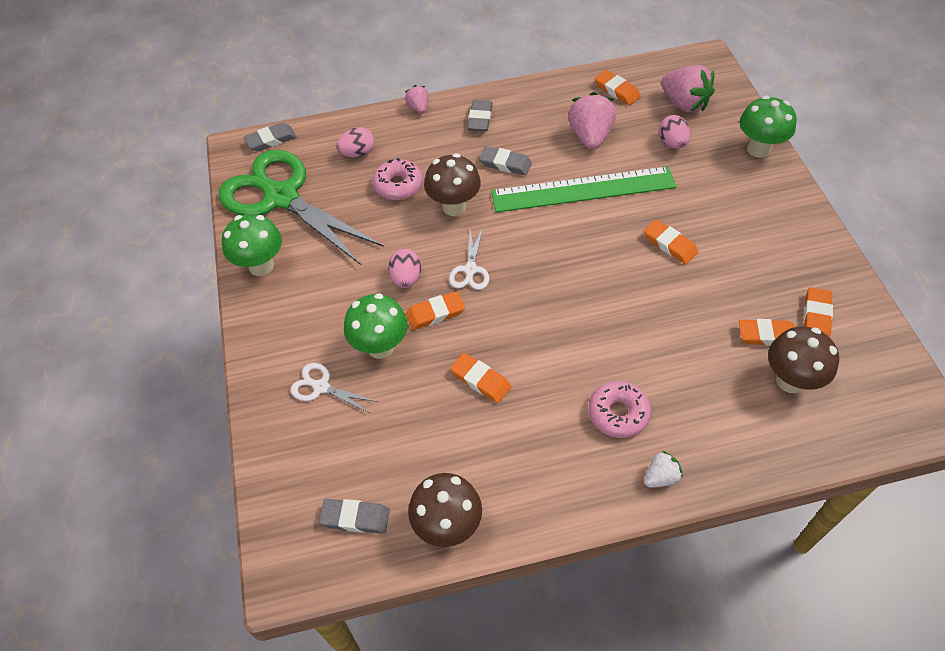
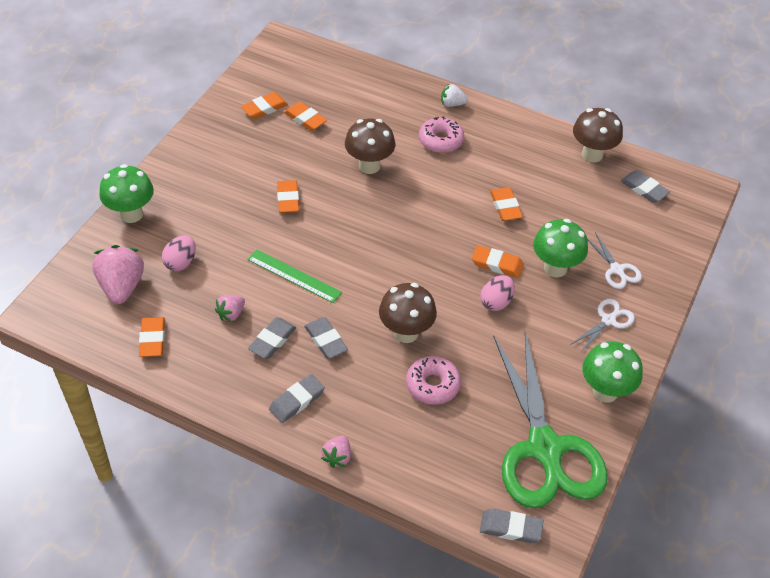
camera: 145 degrees left, 5 degrees down
pink egg [337,127,375,158] -> none
white scissors [449,227,490,290] -> white scissors moved to [570,299,635,353]
green ruler [491,166,677,213] -> green ruler [248,249,342,303], size x0.57
pink strawberry [568,92,616,150] -> pink strawberry [215,295,245,322], size x0.54
brown mushroom [768,327,839,393] -> brown mushroom moved to [345,119,395,174]
none -> grey eraser [248,318,296,359]

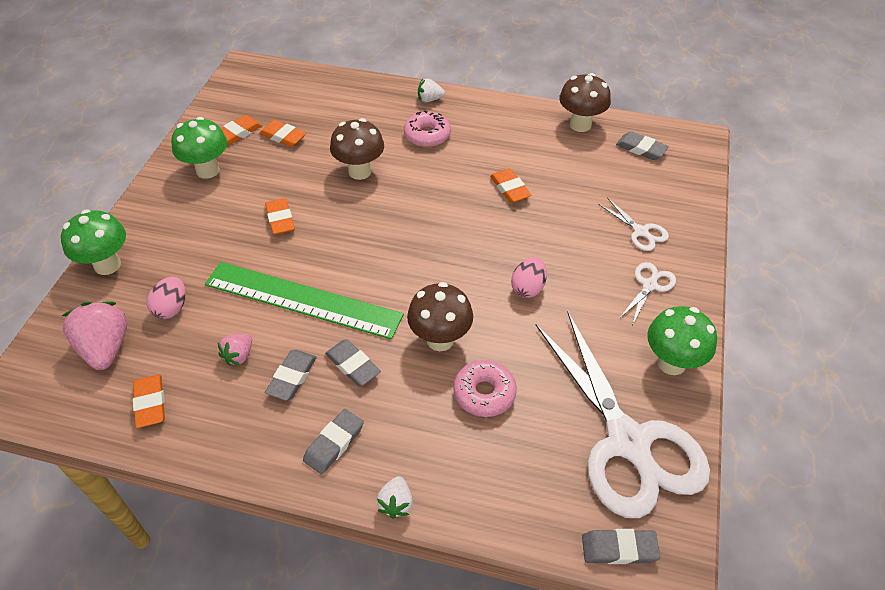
camera: 10 degrees left, 0 degrees up
green ruler [248,249,342,303] -> green ruler [205,262,404,339], size x1.77
pink strawberry [321,436,351,468] -> white strawberry [377,476,413,519]
orange eraser [472,245,524,278] -> none
green scissors [493,331,608,508] -> white scissors [536,312,710,518]
green mushroom [533,219,588,277] -> green mushroom moved to [171,117,227,179]

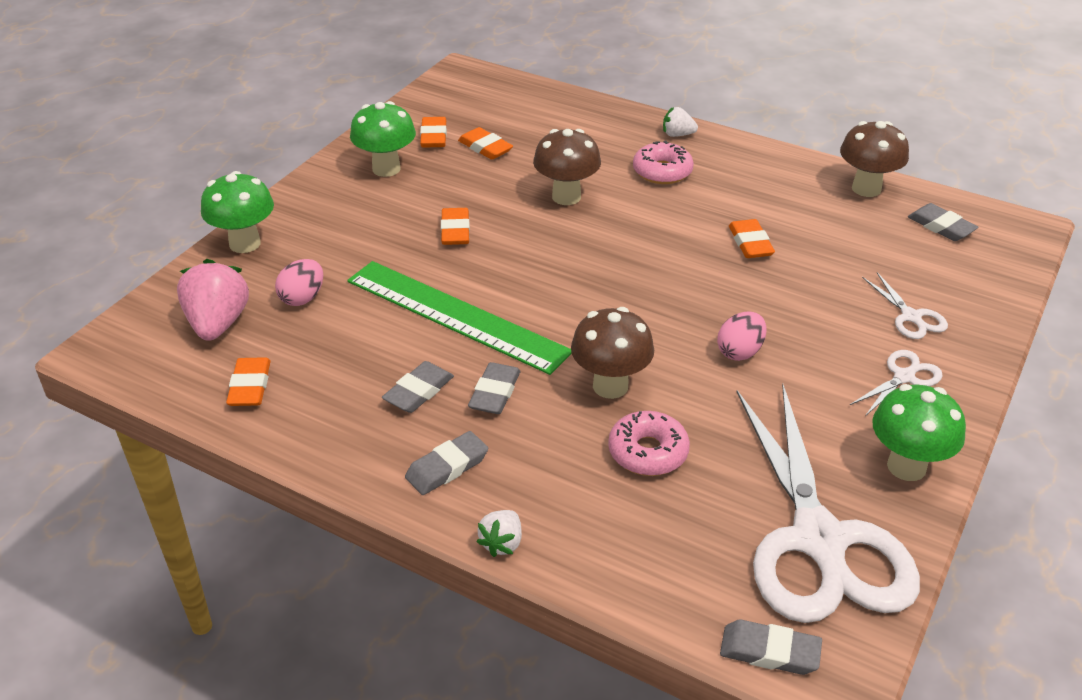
camera: 15 degrees right, 10 degrees down
pink strawberry [218,334,252,366] -> none
orange eraser [221,115,262,145] -> orange eraser turned 60 degrees counterclockwise [420,117,447,148]
grey eraser [325,339,381,386] -> grey eraser turned 45 degrees clockwise [468,362,521,414]

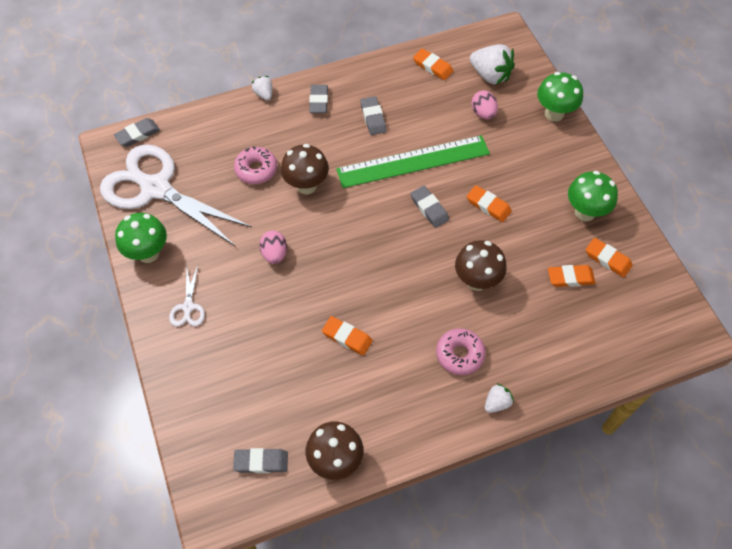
camera: 130 degrees right, 20 degrees up
pink strawberry [177,259,249,341] -> white strawberry [470,44,515,85]
grey eraser [468,362,521,414] -> grey eraser moved to [410,186,449,228]
white scissors [862,272,948,339] -> none

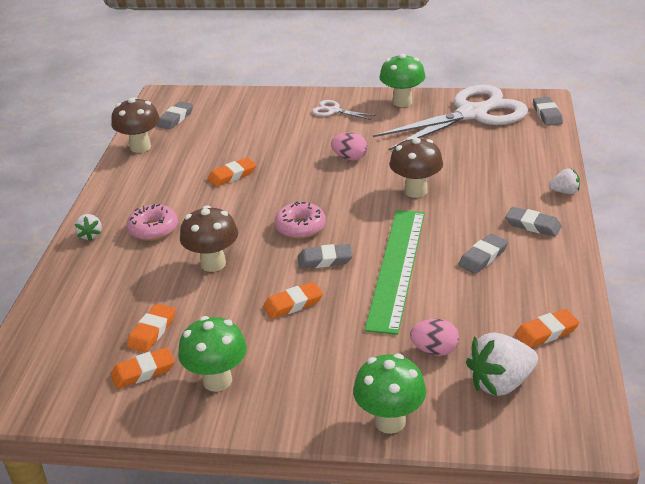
camera: 120 degrees right, 25 degrees down
pink donut [234,146,277,184] -> pink donut moved to [274,202,326,239]
grey eraser [360,96,386,135] -> grey eraser turned 60 degrees counterclockwise [458,234,508,274]

